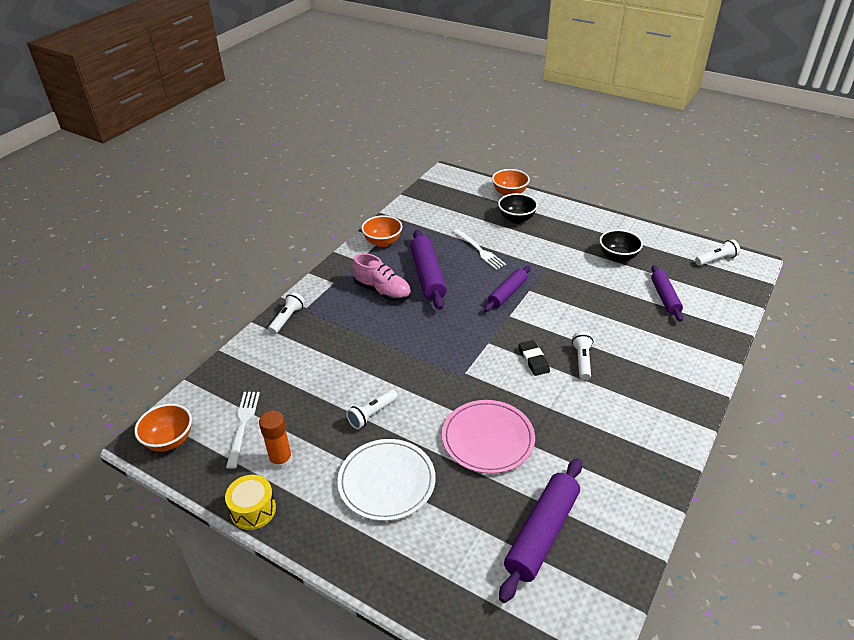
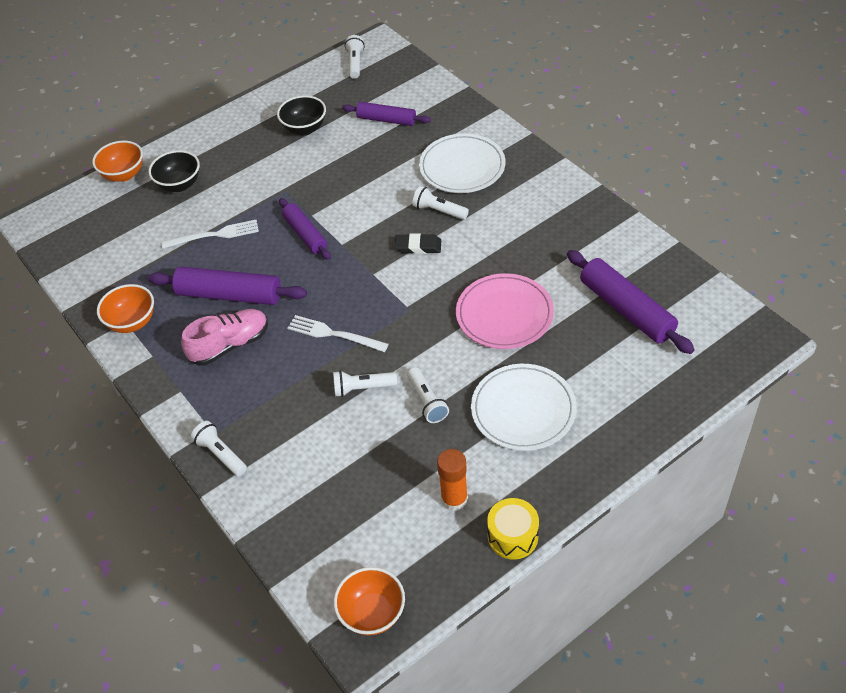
camera: 65 degrees left, 10 degrees up
white fork [226,392,260,469] -> white fork moved to [287,315,389,352]
none -> white flashlight [333,370,397,397]
none -> white plate [419,133,505,193]

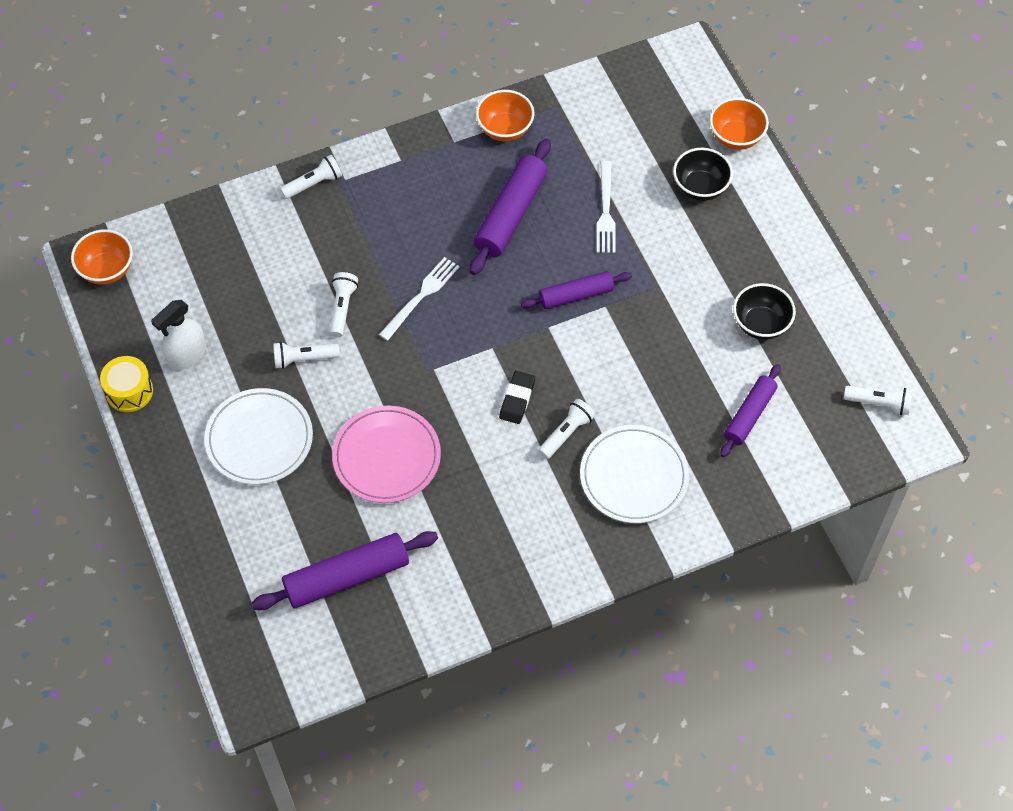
camera: 100 degrees right, 10 degrees up
pink shoe [181,309,268,366] -> none
orange glue stick [437,449,468,511] -> white spray bottle [151,300,206,370]

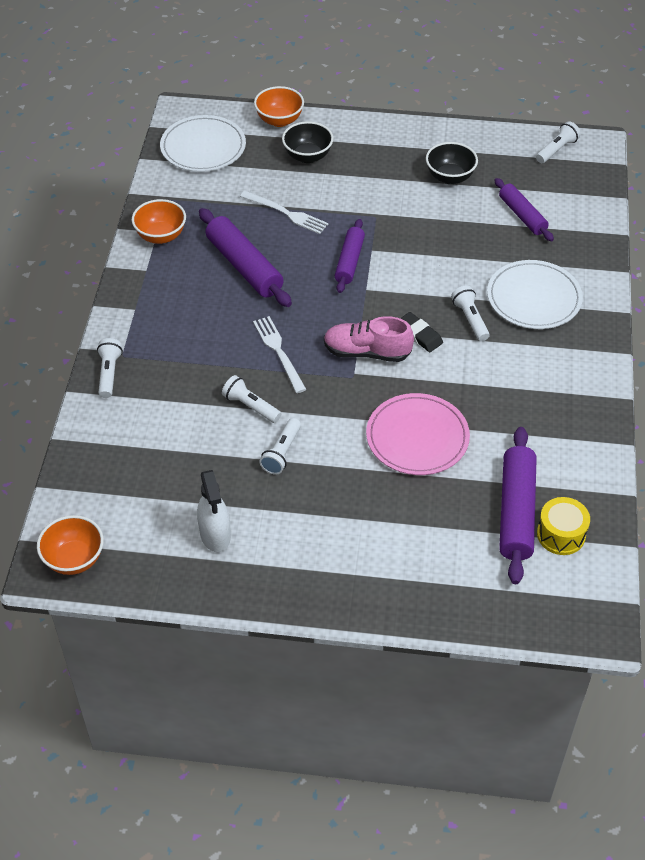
camera: 60 degrees left, 10 degrees down
yellow drum [100,356,153,412] -> yellow drum moved to [537,497,590,555]
white plate [204,388,313,485] -> white plate moved to [160,115,246,172]
none -> pink shoe [324,316,414,362]

